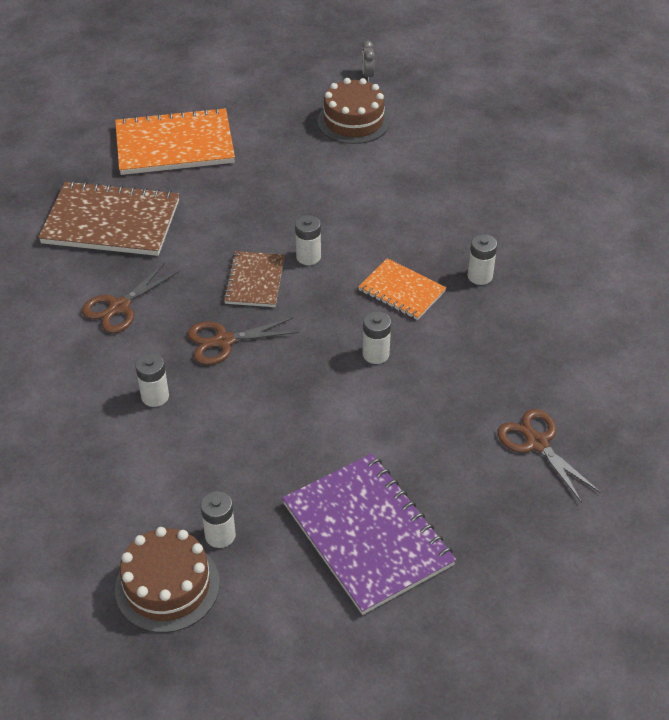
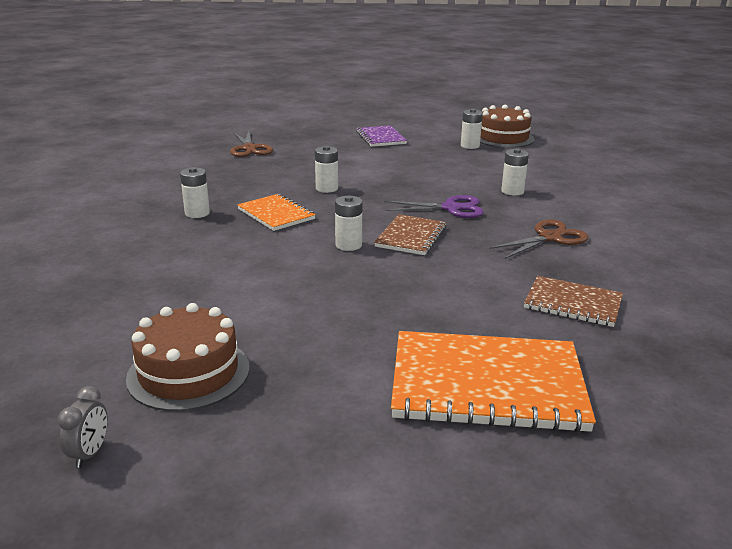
camera: 165 degrees left, 20 degrees down
brown notebook [38,181,179,256] -> brown notebook [524,276,623,327], size x0.56
brown scissors [187,317,299,365] -> purple scissors [384,195,484,218]
purple notebook [282,453,456,615] -> purple notebook [356,125,407,147], size x0.56

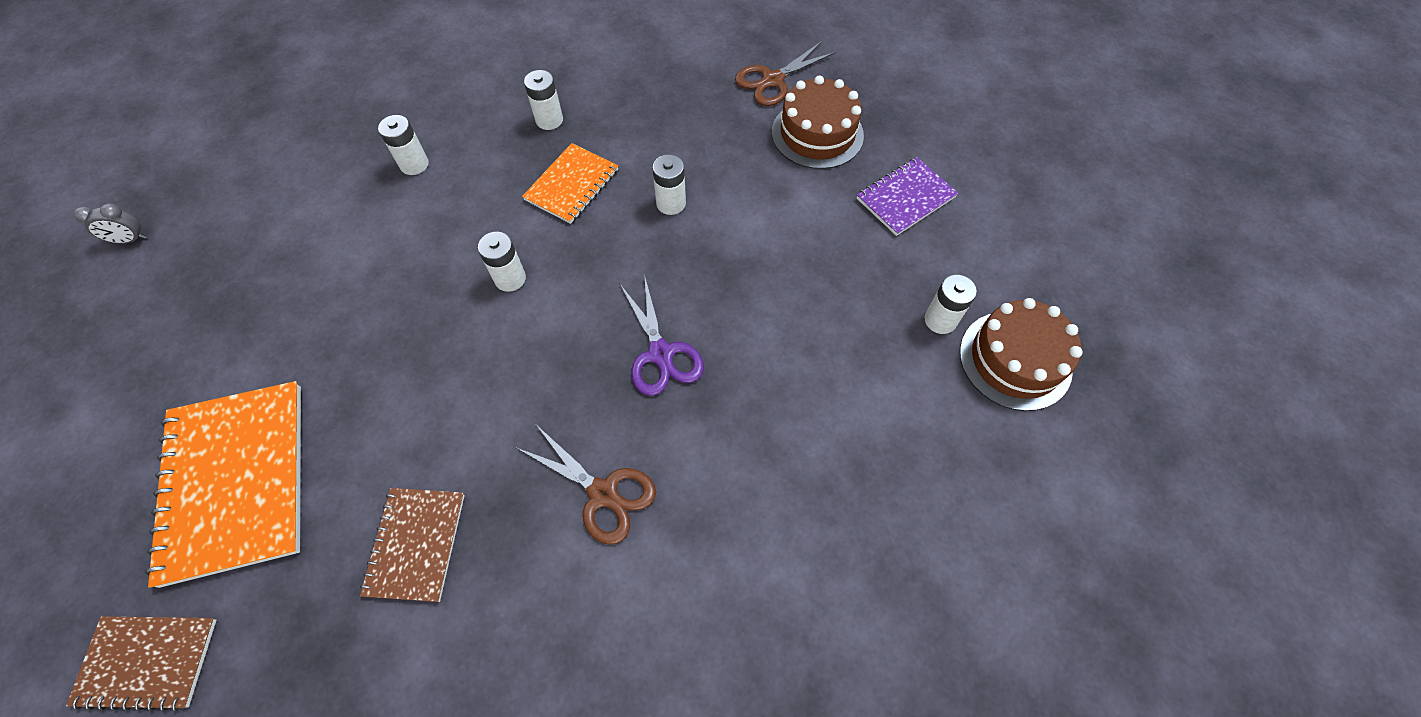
camera: 70 degrees right, 35 degrees up
brown cake [126,303,250,411] -> brown cake moved to [772,75,864,169]
brown notebook [374,214,446,255] -> brown notebook moved to [66,616,217,712]
white battery [501,148,529,196] -> white battery moved to [378,115,429,175]

